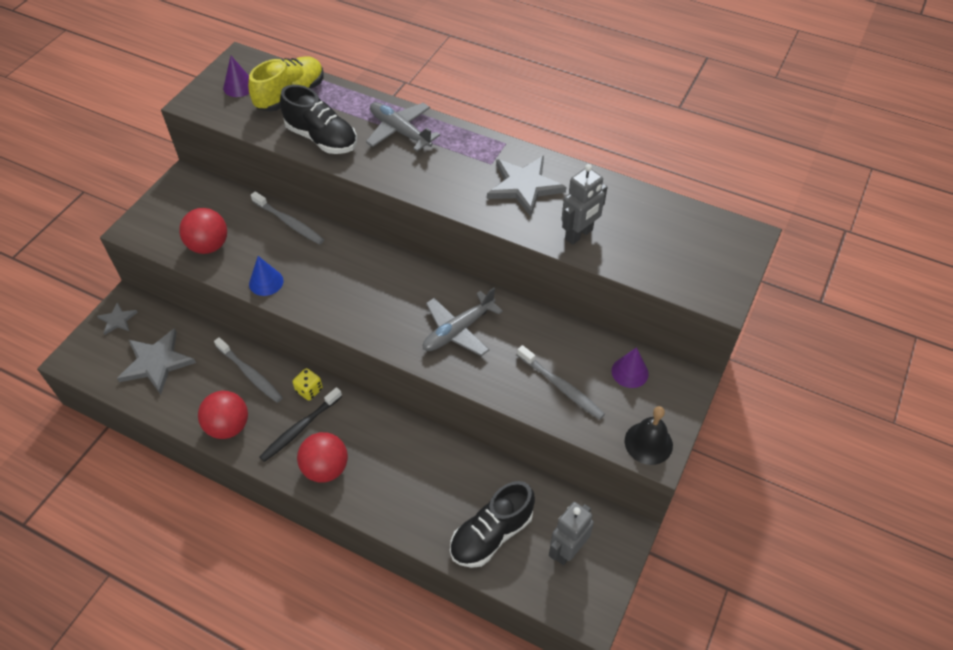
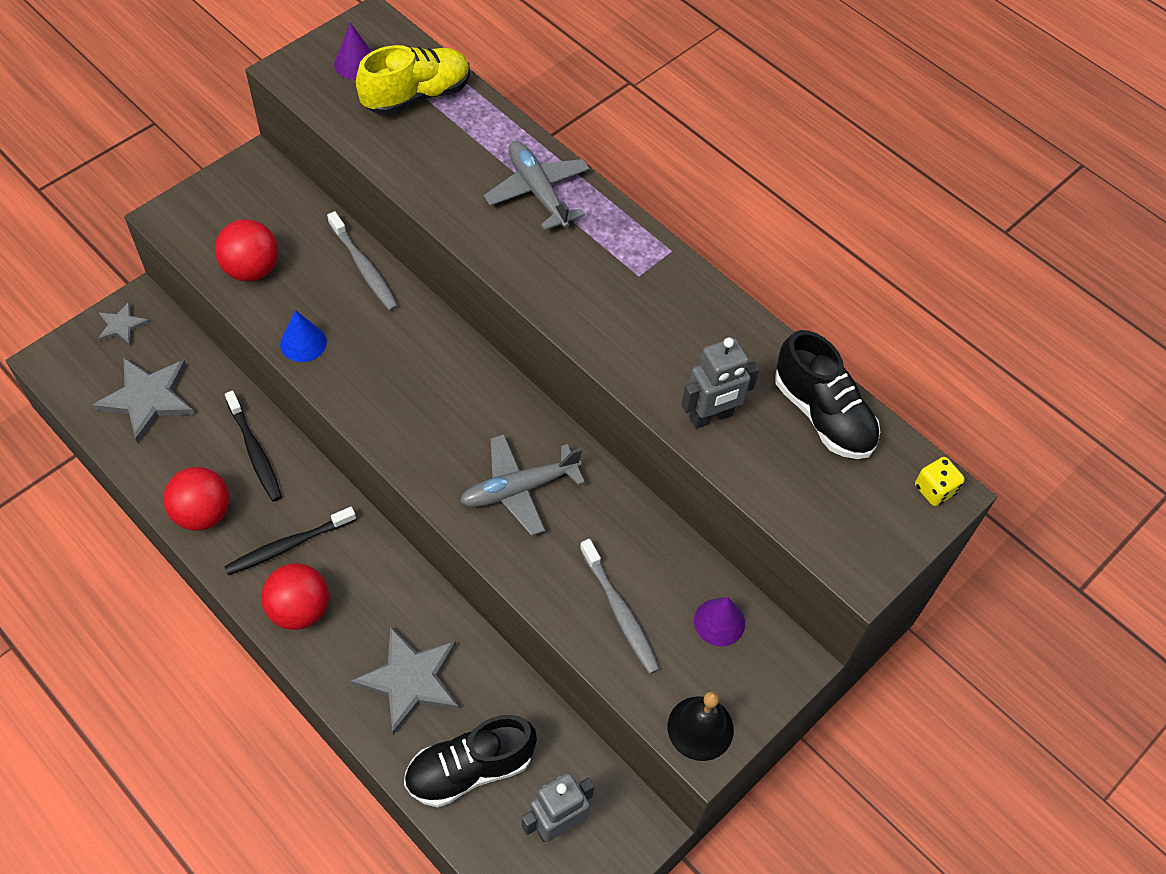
camera: 15 degrees right, 5 degrees up
grey toothbrush [214,337,283,403] -> black toothbrush [225,391,282,502]
black shoe [280,85,357,154] -> black shoe moved to [775,330,880,459]
yellow dice [293,368,323,401] -> yellow dice moved to [915,457,965,506]
grey star [487,156,566,217] -> grey star moved to [351,626,459,735]

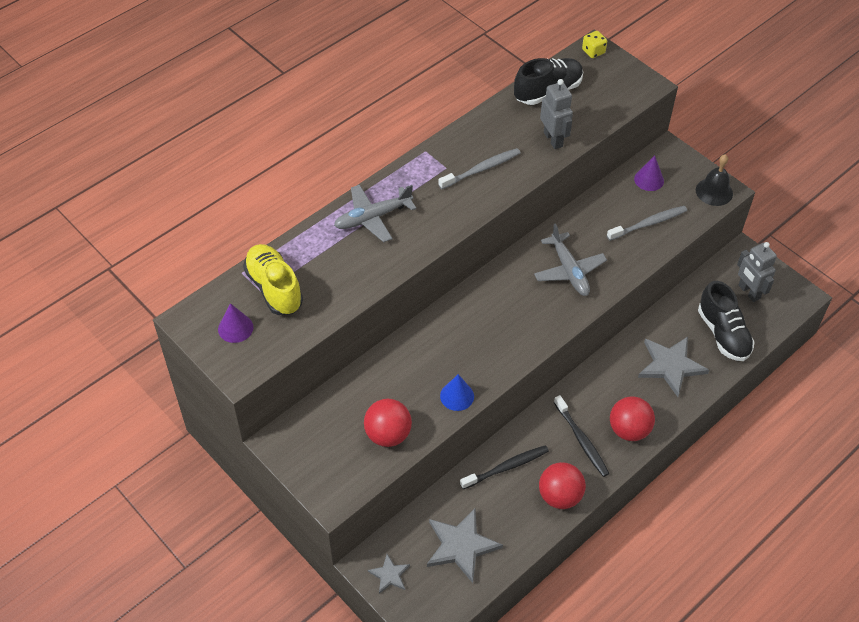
camera: 85 degrees left, 5 degrees down
grey toothbrush [327,211,398,311] -> grey toothbrush moved to [438,148,520,189]

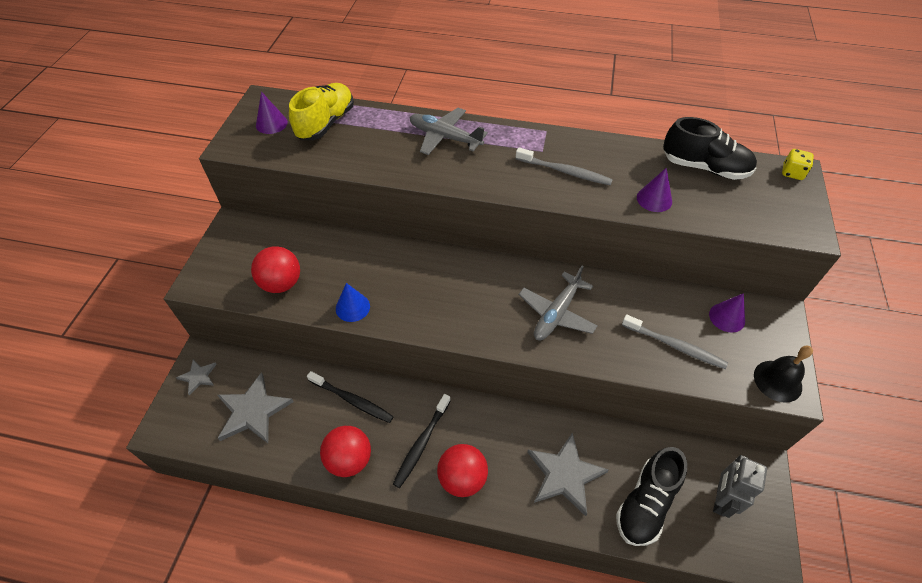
camera: 55 degrees right, 0 degrees up
grey robot [540,79,573,149] -> purple cone [637,168,672,212]

